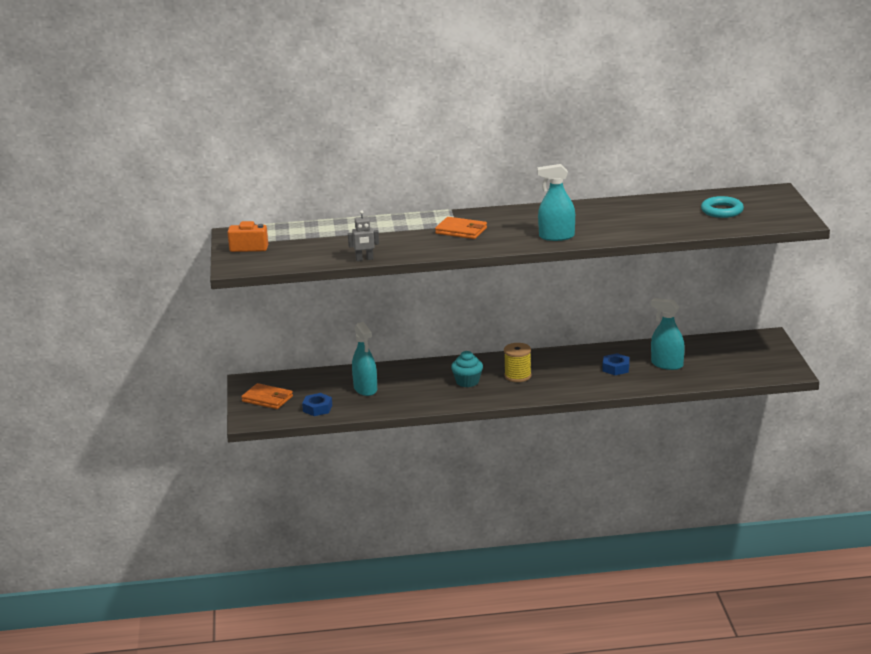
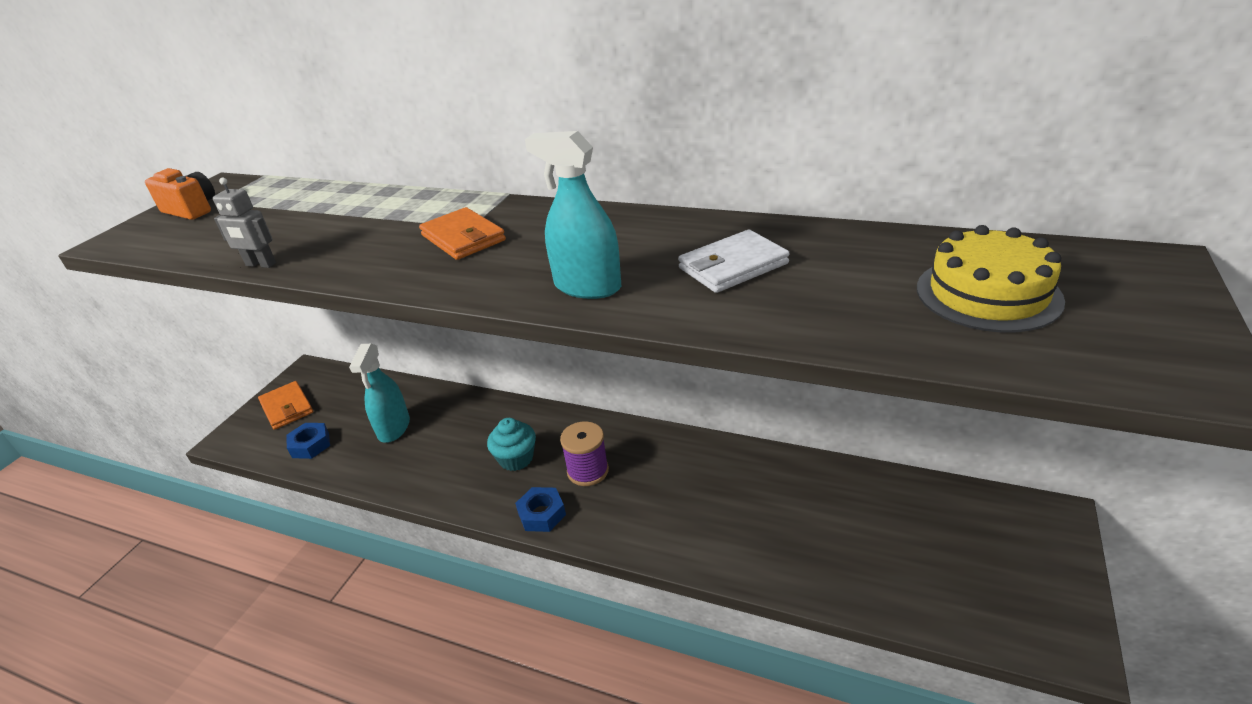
camera: 30 degrees right, 10 degrees up
yellow spool [504,343,531,382] -> purple spool [560,421,609,486]
blue nut [603,353,630,375] -> blue nut moved to [515,487,566,532]
turquoise spray bottle [651,298,685,370] -> none
turquoise ring [701,196,744,218] -> yellow cake [917,225,1065,333]
none -> white wallet [678,230,790,293]

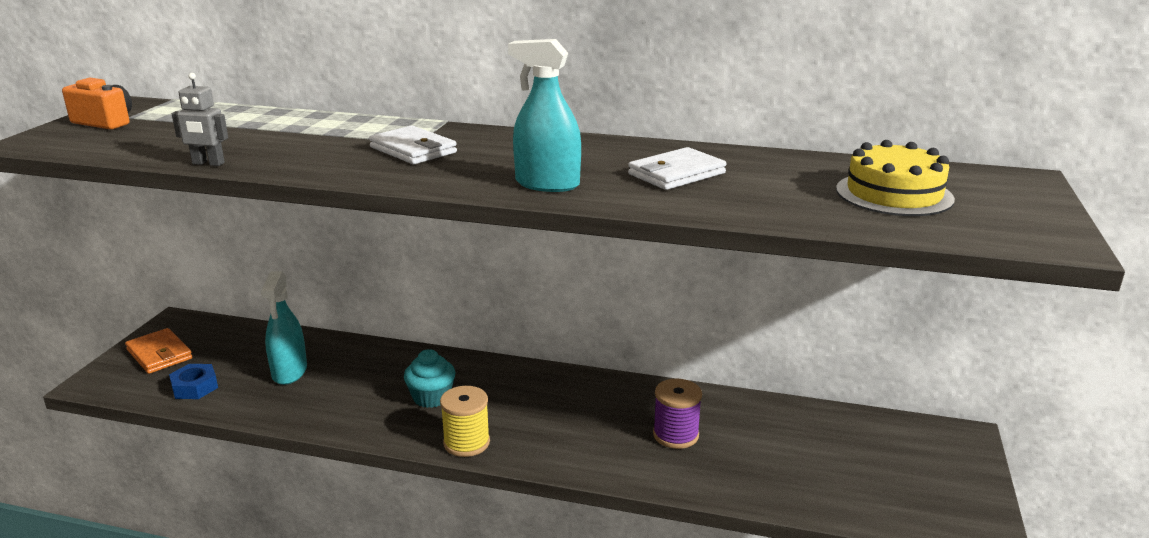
camera: 10 degrees left, 10 degrees down
orange wallet [419,207,506,260] -> white wallet [369,125,457,164]
blue nut [515,487,566,532] -> yellow spool [440,386,490,457]
purple spool [560,421,609,486] -> purple spool moved to [653,379,702,449]

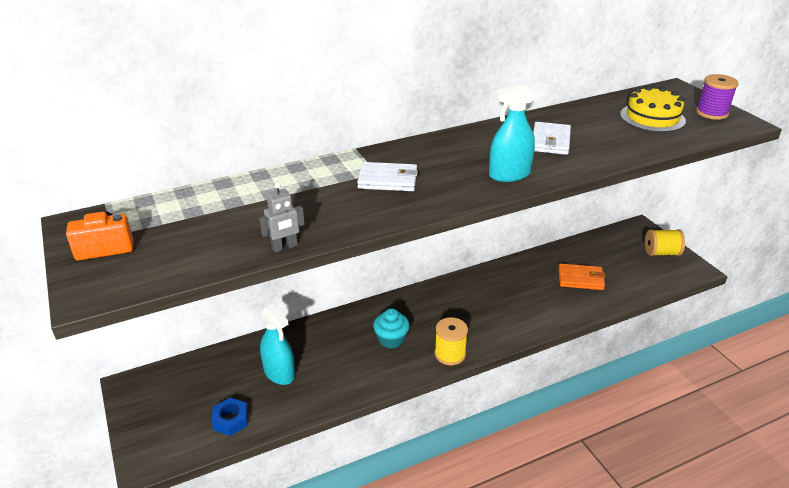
camera: 40 degrees left, 10 degrees up
orange wallet [125,328,192,374] -> orange wallet moved to [558,263,605,290]
purple spool [653,379,702,449] -> purple spool moved to [696,74,739,120]
none -> yellow spool [645,229,685,256]

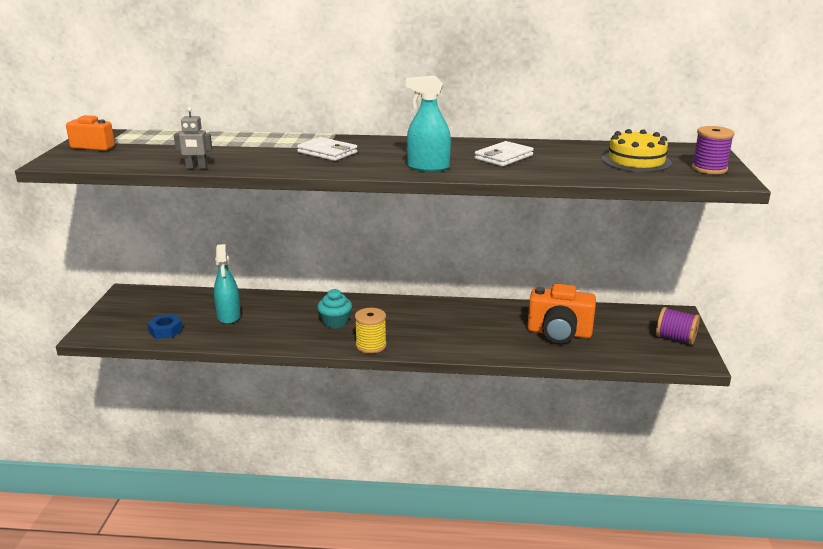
camera: 30 degrees right, 10 degrees down
orange wallet [558,263,605,290] -> orange camera [527,284,596,343]
yellow spool [645,229,685,256] -> purple spool [656,307,700,345]

